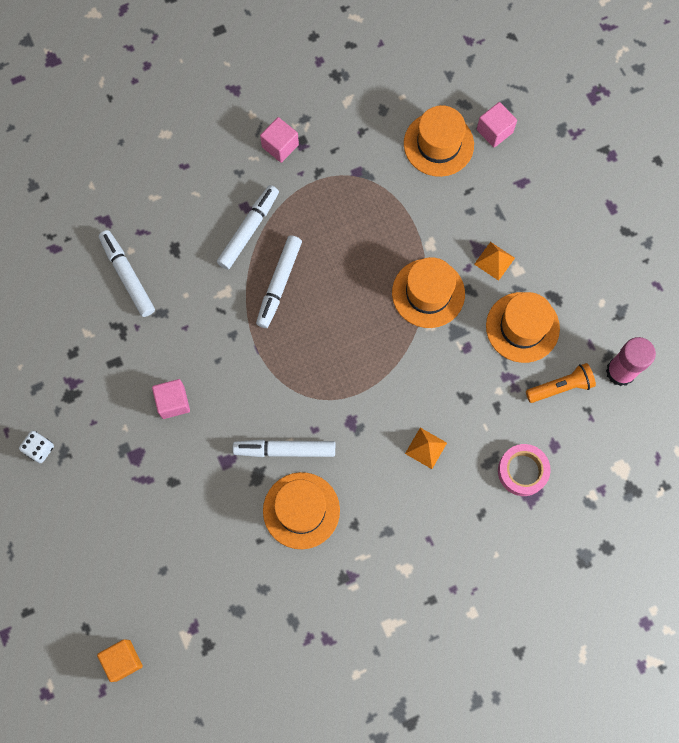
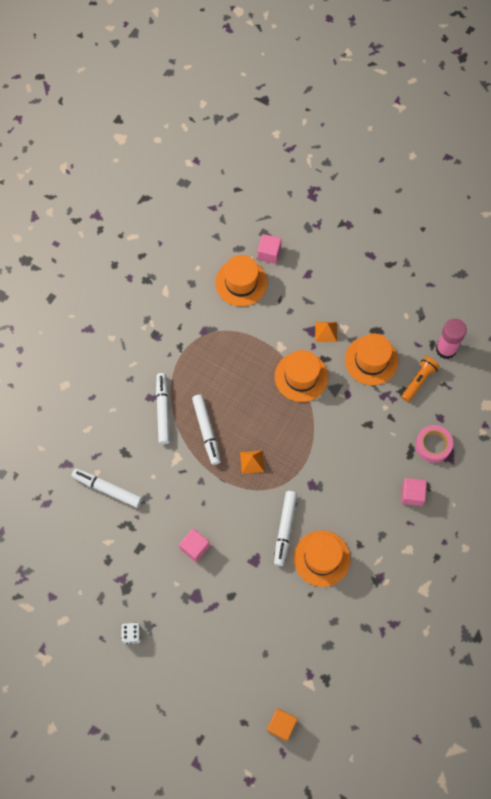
camera: 35 degrees left, 5 degrees down
white marker [233,440,335,457] -> white marker turned 45 degrees counterclockwise [274,491,297,566]
pink cube [260,117,299,163] -> pink cube moved to [401,478,427,506]
orange pyramid [405,428,447,469] -> orange pyramid moved to [240,450,264,474]

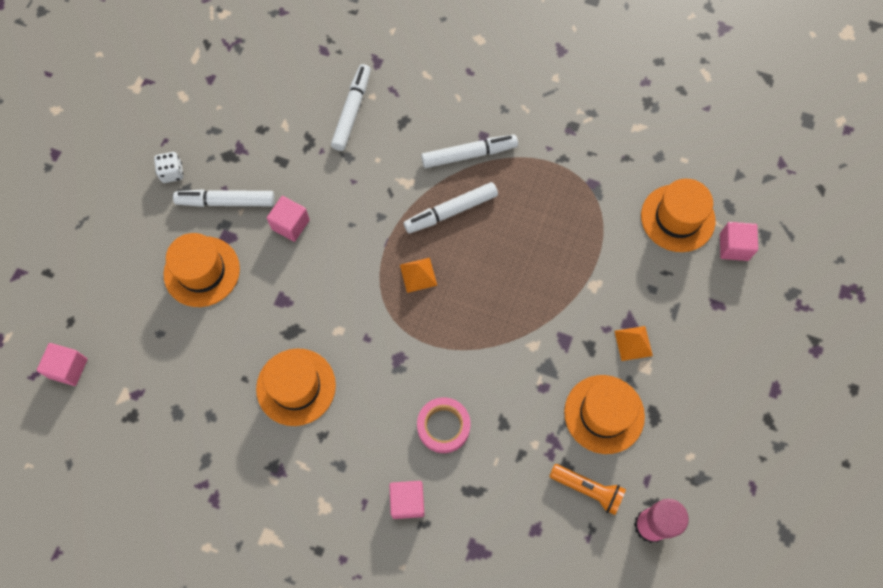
camera: 80 degrees right, 0 degrees up
orange cube [267,708,297,741] -> pink cube [37,343,88,386]
white marker [274,491,297,566] -> white marker moved to [173,189,275,207]
orange hat [275,350,328,402] -> orange hat moved to [164,233,240,307]
pink tape [415,425,453,463] -> pink tape moved to [417,397,471,453]

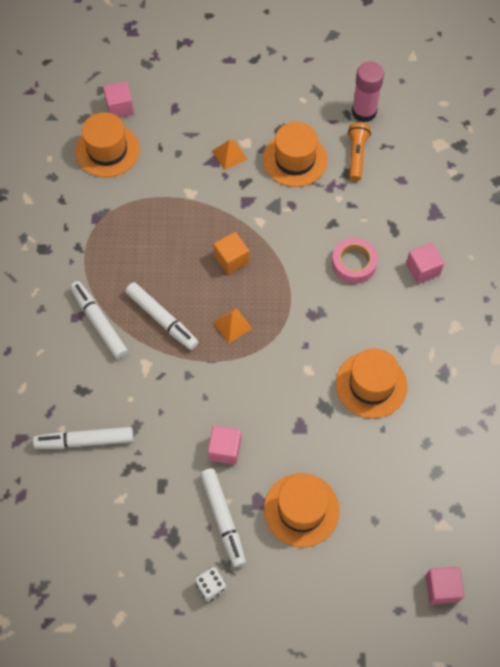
camera: 110 degrees left, 5 degrees down
none -> orange cube [214,232,249,274]

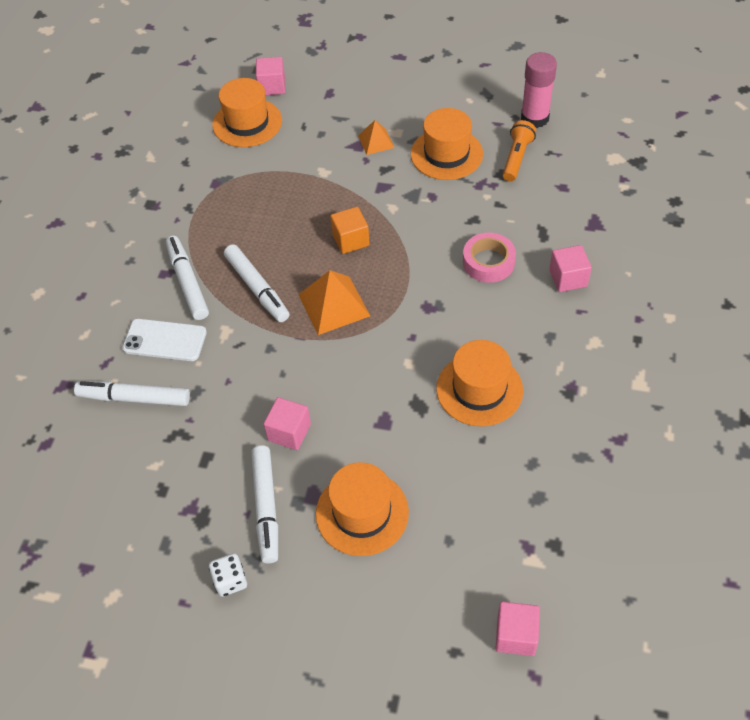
camera: 15 degrees right, 10 degrees down
orange pyramid [213,308,252,343] -> orange pyramid [298,270,370,335], size x1.69
none -> white phone [122,319,207,361]

